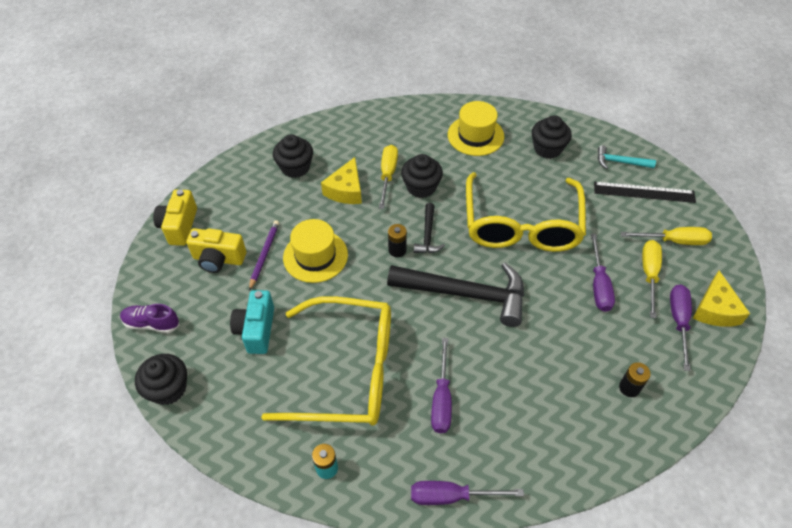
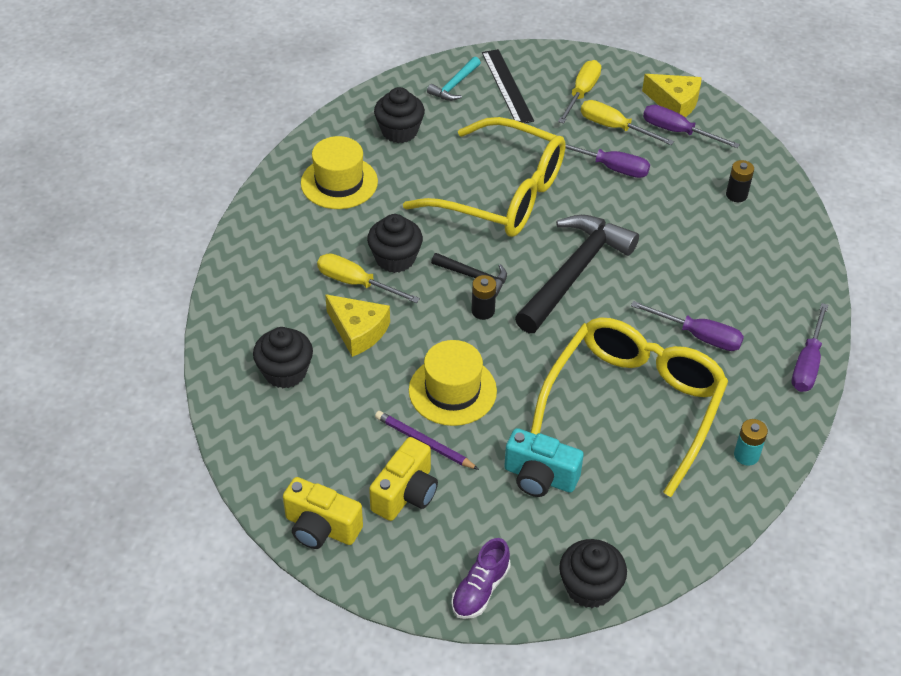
camera: 70 degrees left, 5 degrees down
black ruler [594,182,696,203] -> black ruler turned 45 degrees counterclockwise [482,49,534,123]

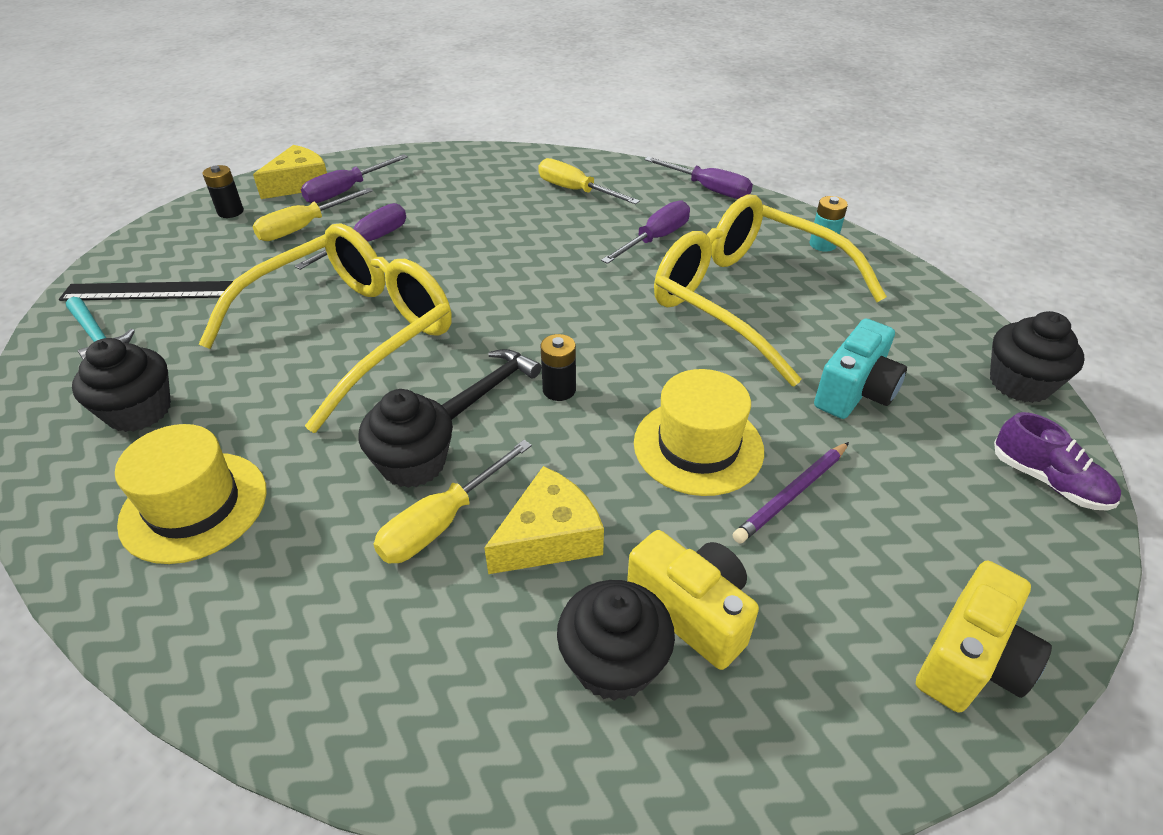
camera: 75 degrees left, 5 degrees down
yellow camera [369,437,438,521] -> yellow camera moved to [627,530,759,670]
black hammer [515,215,639,333] -> none
yellow screwdriver [558,60,601,124] -> yellow screwdriver moved to [538,158,640,204]
black battery [726,160,754,202] -> black battery moved to [203,165,244,218]

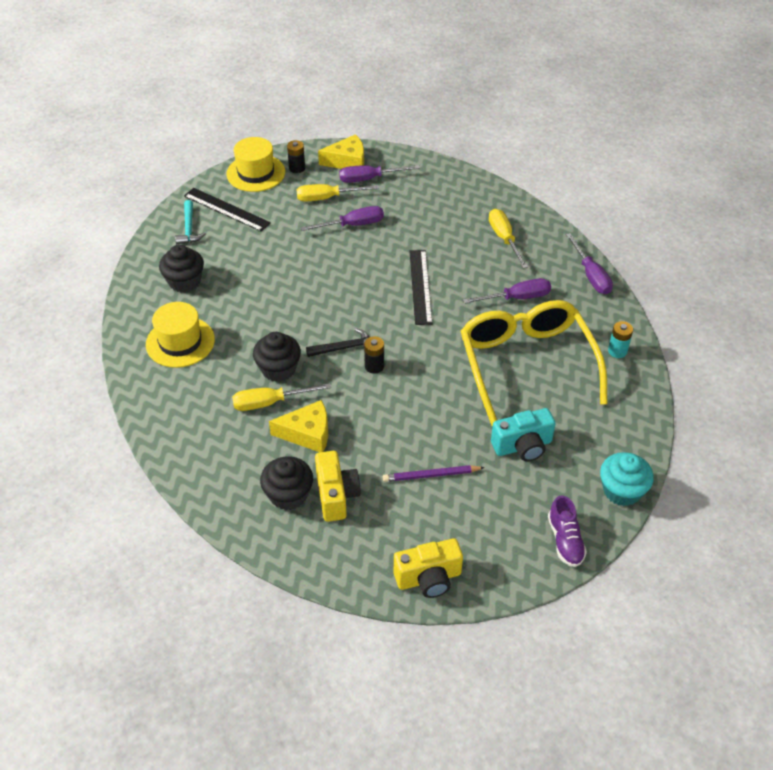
camera: 35 degrees right, 5 degrees up
yellow glasses [199,223,451,433] -> none
yellow hat [634,369,764,496] -> yellow hat moved to [226,137,285,192]
black cupcake [990,311,1084,403] -> turquoise cupcake [600,452,654,506]
none -> black ruler [410,250,433,325]

